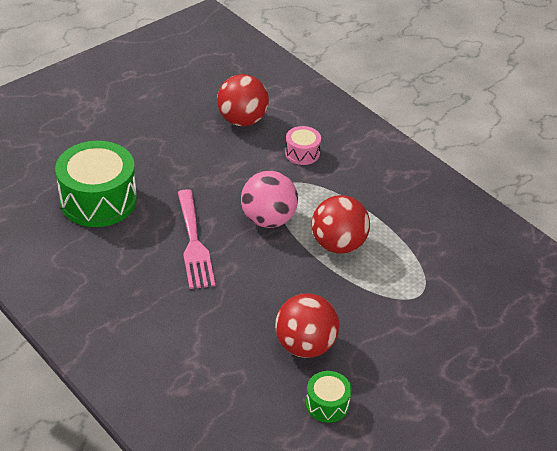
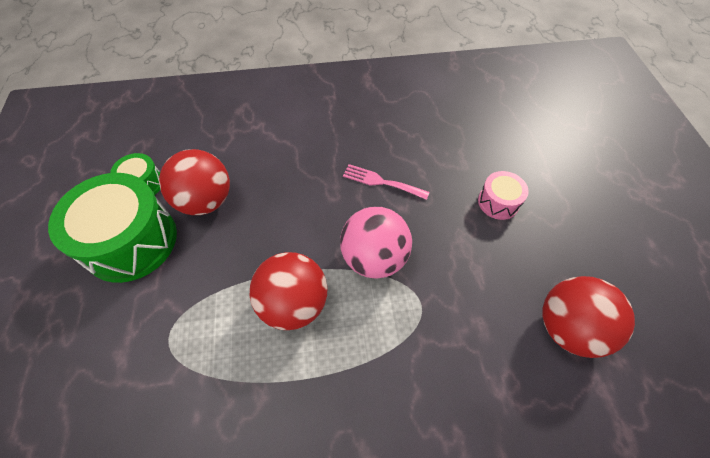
camera: 125 degrees right, 15 degrees up
green drum [55,141,137,227] -> green drum moved to [48,173,177,283]
pink fork [177,189,215,289] -> pink fork [343,164,430,200], size x0.63
pink drum [285,126,321,165] -> pink drum moved to [478,171,529,220]

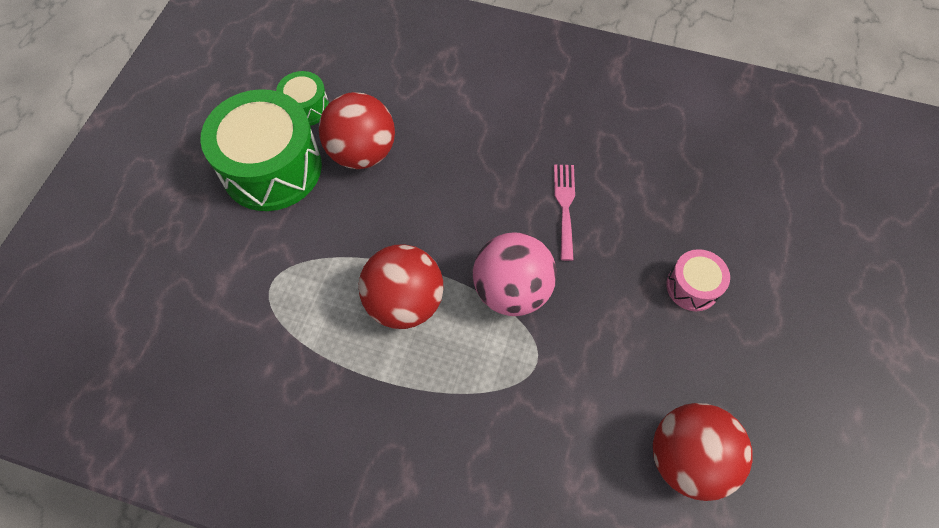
camera: 25 degrees right, 5 degrees up
pink fork [343,164,430,200] -> pink fork turned 45 degrees clockwise [554,164,575,261]

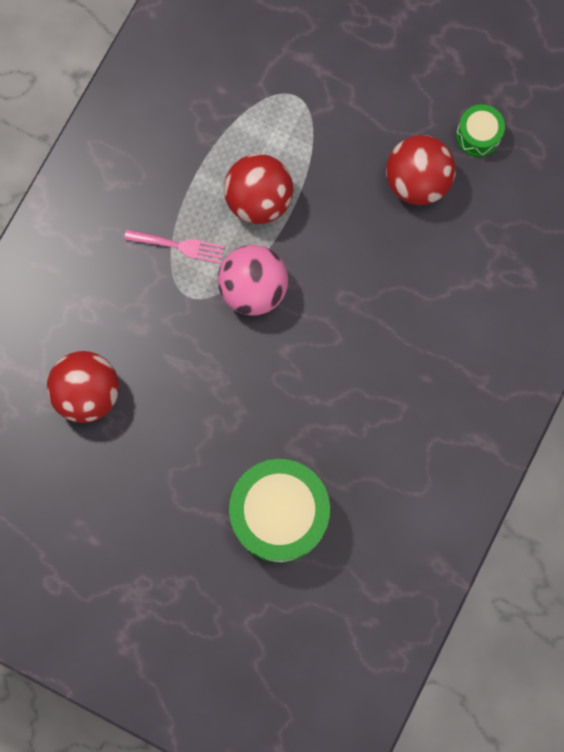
camera: 100 degrees right, 15 degrees up
green drum [200,89,322,211] -> green drum moved to [229,459,330,563]
pink fork [554,164,575,261] -> pink fork moved to [124,229,225,264]
pink drum [666,249,730,311] -> none

